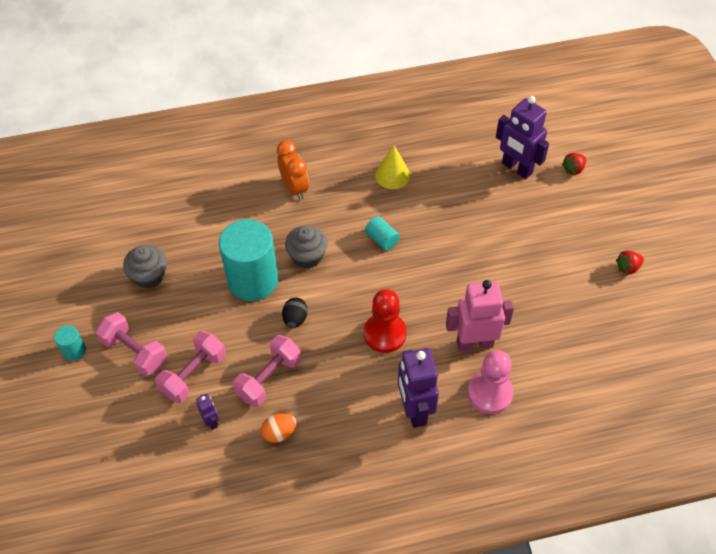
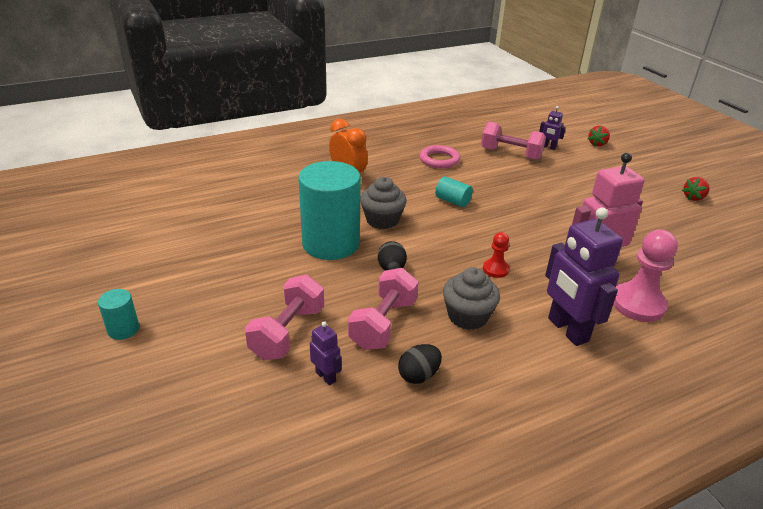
camera: 15 degrees left, 20 degrees down
pink dumbbell [96,312,167,376] -> pink dumbbell moved to [481,122,546,160]
grey cupcake [123,245,167,289] -> grey cupcake moved to [443,267,500,330]
orange egg [261,413,296,443] -> black egg [398,344,442,384]
red pawn [364,289,407,353] -> red pawn [483,232,510,278], size x0.53
yellow cone [375,145,410,189] -> pink ring [420,145,460,169]
purple robot [496,96,549,179] -> purple robot [539,106,566,150], size x0.47

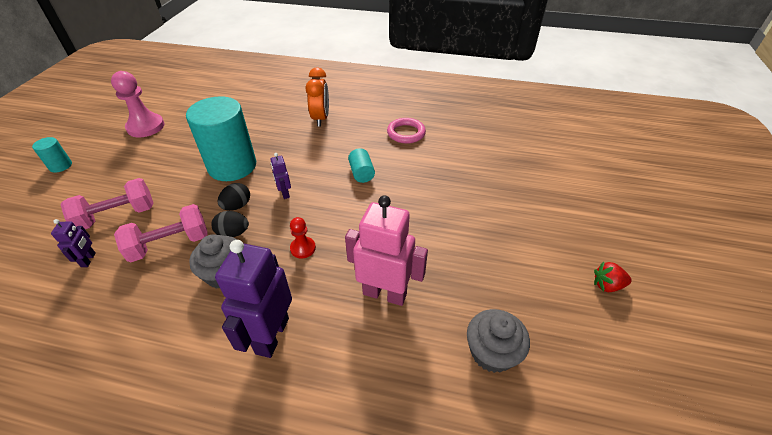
camera: 40 degrees right, 10 degrees up
grey cupcake [360,177,406,229] -> grey cupcake moved to [467,309,530,373]
black egg [398,344,442,384] -> black egg moved to [211,211,249,237]
pink dumbbell [481,122,546,160] -> none
purple robot [539,106,566,150] -> purple robot moved to [270,153,291,199]
red strawberry [588,126,610,147] -> none
pink pawn [613,230,678,322] -> pink pawn moved to [111,71,164,137]

